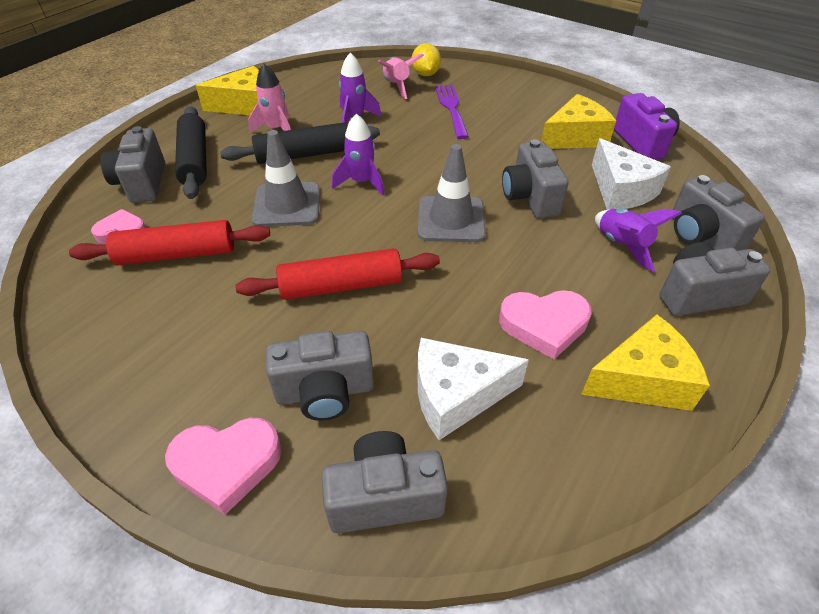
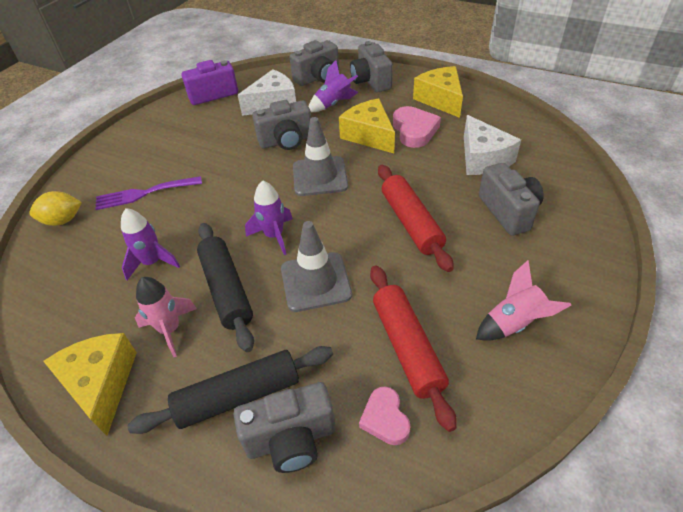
camera: 95 degrees left, 0 degrees up
pink heart [165,418,282,515] -> none
grey camera [322,431,448,533] -> none
pink rocket [378,54,424,99] -> pink rocket moved to [476,260,571,341]
yellow cheese [541,94,616,149] -> yellow cheese moved to [339,98,395,153]

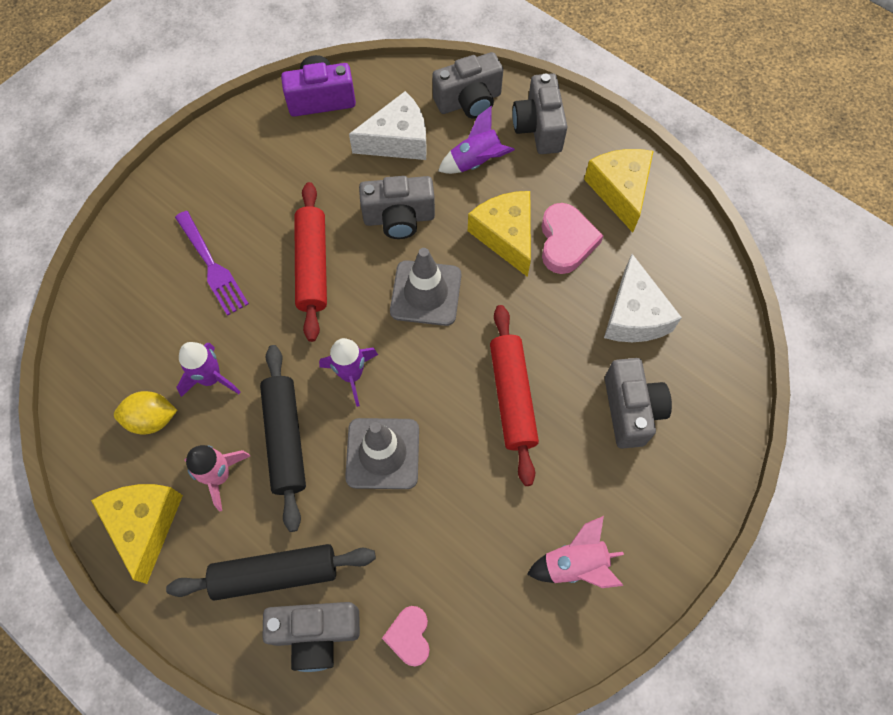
camera: 10 degrees right, 20 degrees up
yellow lemon [29,191,82,226] -> yellow lemon moved to [114,391,177,434]
purple fork [95,176,202,210] -> purple fork turned 120 degrees counterclockwise [175,211,249,316]
red rolling pin [370,265,457,432] -> red rolling pin moved to [294,182,327,342]

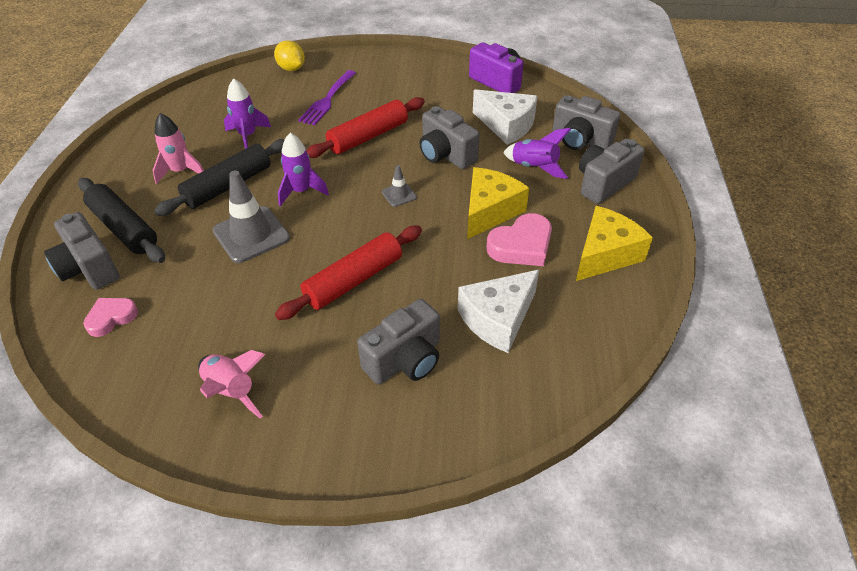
camera: 55 degrees right, 20 degrees down
yellow cheese [91,484,183,584] -> none
yellow lemon [114,391,177,434] -> yellow lemon moved to [274,40,305,71]
grey traffic cone [390,248,461,326] -> grey traffic cone [382,165,417,207], size x0.49

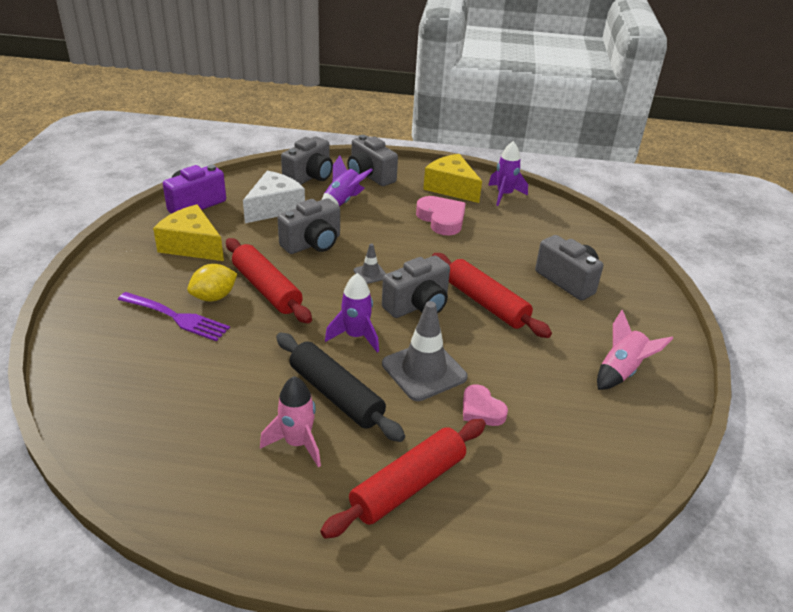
camera: 90 degrees left, 10 degrees down
grey camera [44,212,120,290] -> grey camera moved to [382,255,450,318]
black rolling pin [78,178,165,263] -> red rolling pin [320,419,486,539]
pink heart [83,298,138,337] -> pink heart moved to [463,385,508,426]
purple rocket [224,78,271,149] -> purple rocket moved to [488,141,528,206]
yellow lemon [274,40,305,71] -> yellow lemon moved to [187,264,237,301]
white cheese [458,270,539,353] -> none
yellow cheese [467,167,529,239] -> yellow cheese moved to [153,204,224,261]

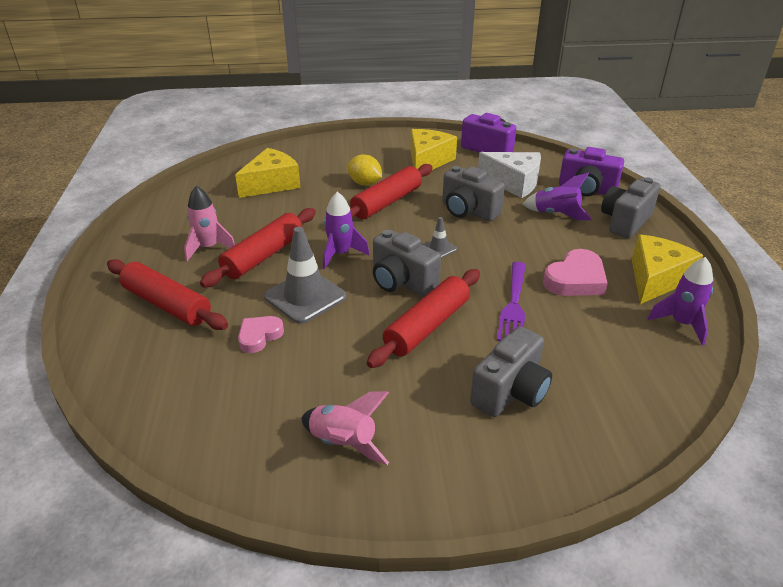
camera: 80 degrees right, 0 degrees up
purple fork [118,292,230,341] -> purple fork moved to [497,262,526,341]
black rolling pin [276,333,405,442] -> red rolling pin [200,208,316,288]
grey camera [281,137,333,185] -> purple camera [559,147,624,196]
none -> yellow cheese [235,148,301,198]

